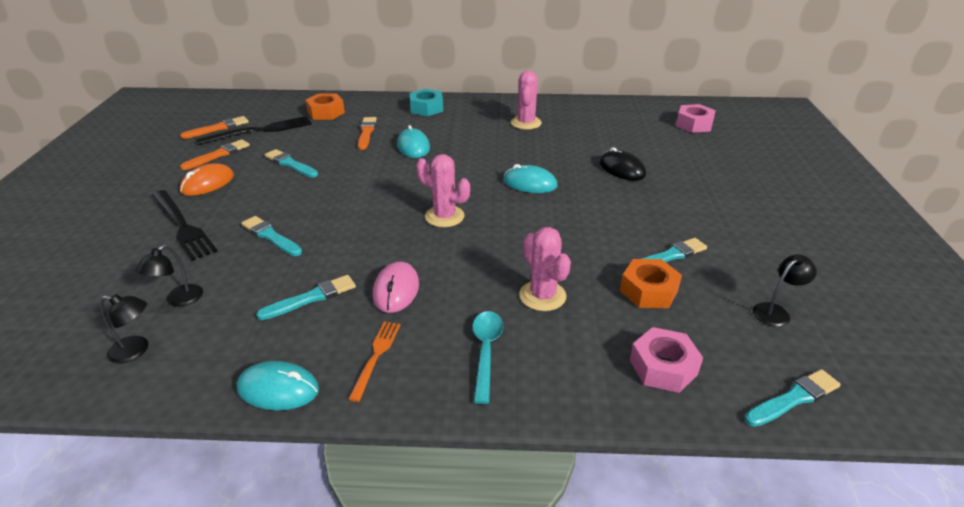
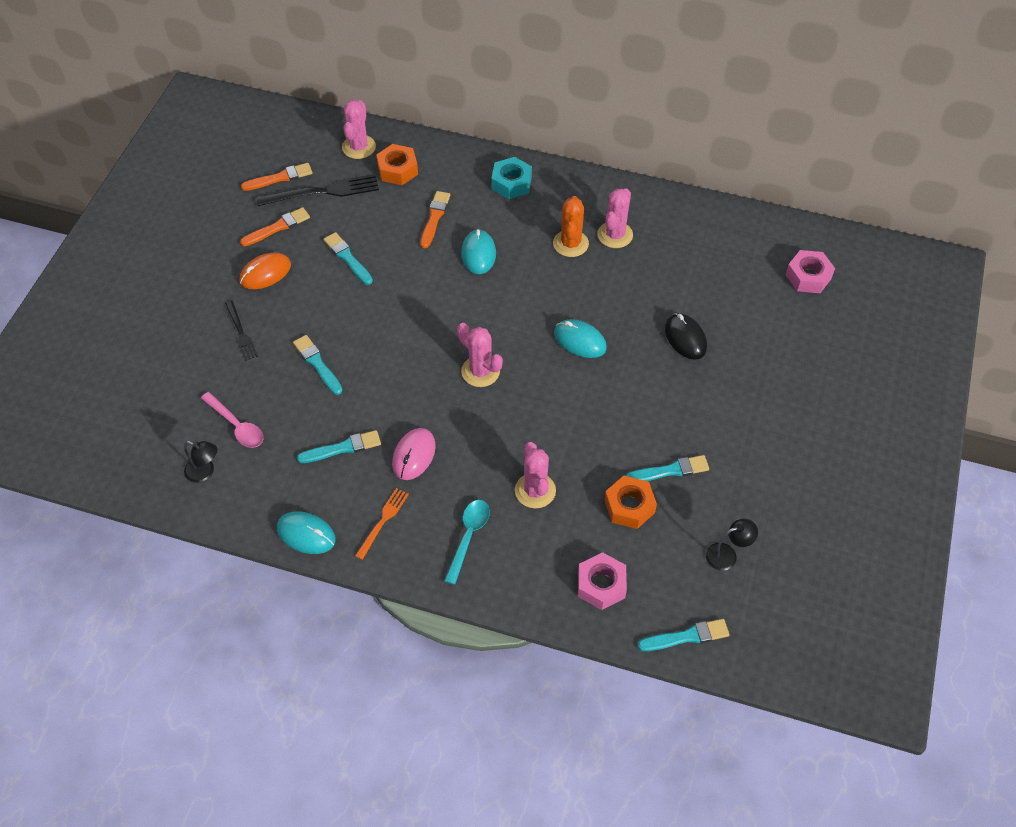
camera: 15 degrees right, 20 degrees up
black lamp [136,245,203,307] -> pink spoon [201,392,263,448]
black fork [152,190,218,261] -> black fork [225,300,258,361], size x0.59
none -> pink cactus [342,100,376,159]
none -> orange cactus [553,196,589,257]

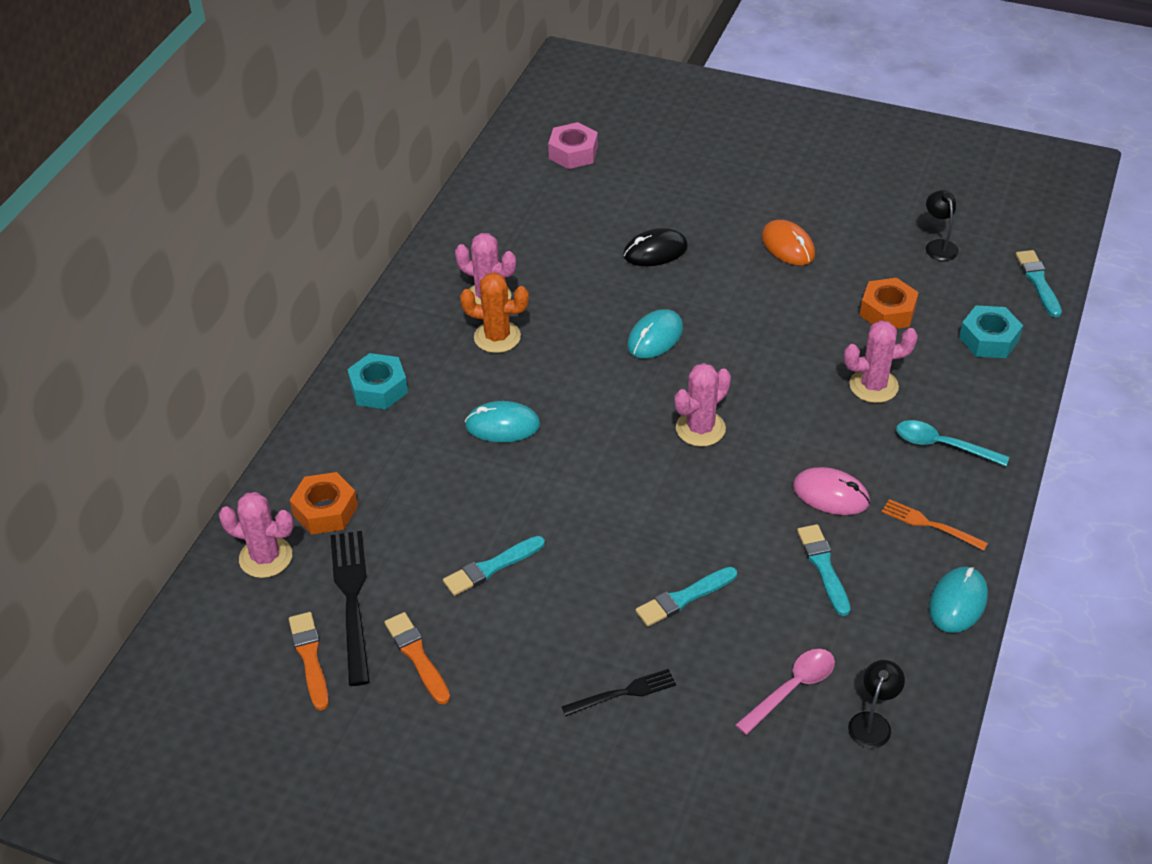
camera: 85 degrees left, 10 degrees down
orange mouse [240,252,291,289] -> orange mouse moved to [762,220,815,265]
orange brush [420,191,450,248] -> none
pink nut [578,552,627,610] -> turquoise nut [959,306,1023,358]
turquoise brush [626,455,709,481] -> none

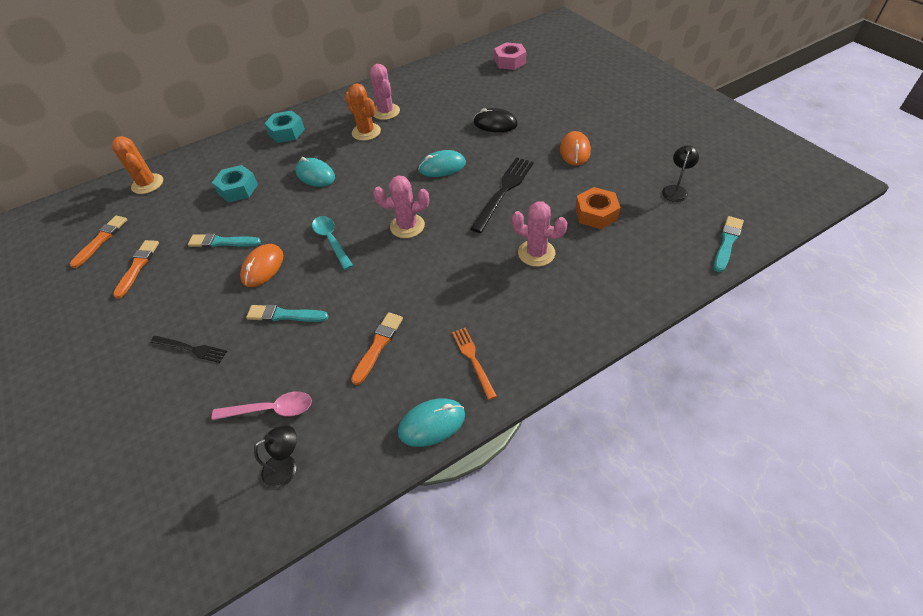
camera: 40 degrees right, 5 degrees up
pink cactus [219,492,294,578] -> orange cactus [112,136,163,194]
orange nut [290,472,358,534] -> none
black fork [330,531,370,686] -> black fork moved to [470,157,534,233]
pink mouse [793,467,870,515] -> none
turquoise brush [797,524,850,616] -> orange brush [351,312,403,385]
turquoise spoon [896,420,1009,466] -> turquoise spoon moved to [312,216,353,270]
turquoise nut [959,306,1023,358] -> turquoise nut moved to [212,165,258,202]
none -> orange mouse [240,244,283,287]

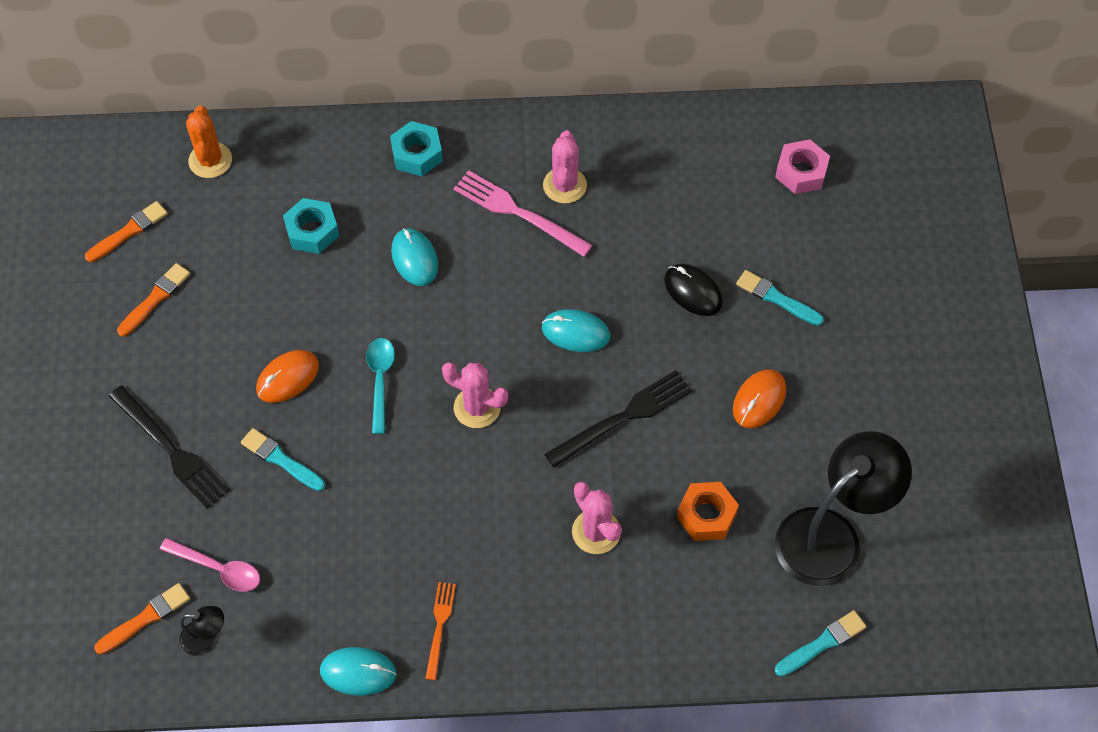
camera: 25 degrees right, 10 degrees up
black fork [150,336,227,363] -> black fork [109,386,229,508], size x1.71
turquoise brush [188,233,261,248] -> turquoise brush moved to [736,270,824,326]
orange cactus [345,83,381,141] -> pink fork [454,170,593,257]
orange brush [351,312,403,385] -> orange brush moved to [94,583,190,655]
black lamp [662,145,699,202] -> black lamp [775,431,912,586], size x2.39

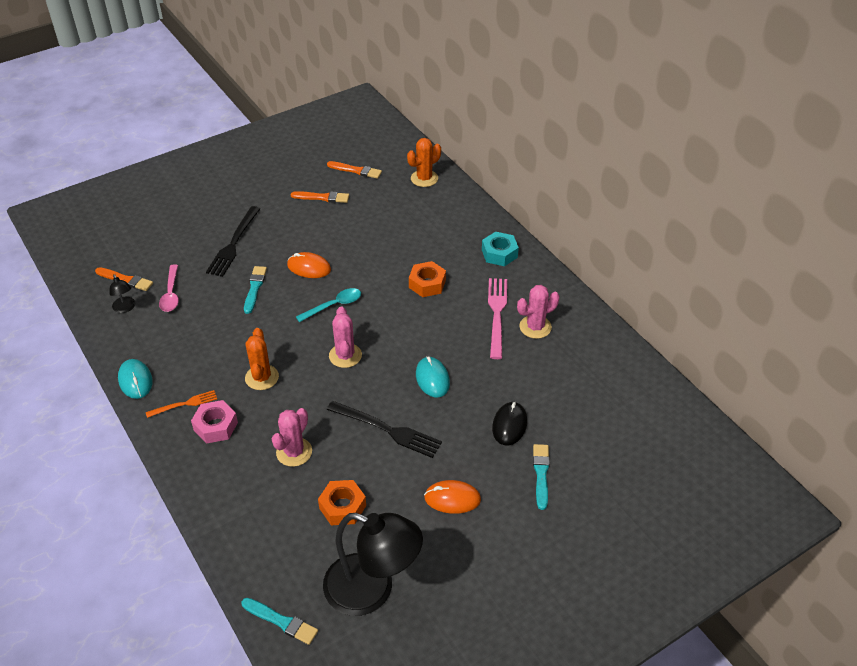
camera: 60 degrees right, 15 degrees down
turquoise nut [283,198,339,254] -> none
turquoise mouse [391,228,438,286] -> orange nut [409,261,446,297]
pink nut [775,139,830,194] -> pink nut moved to [191,400,238,444]
none -> orange cactus [245,328,279,390]

